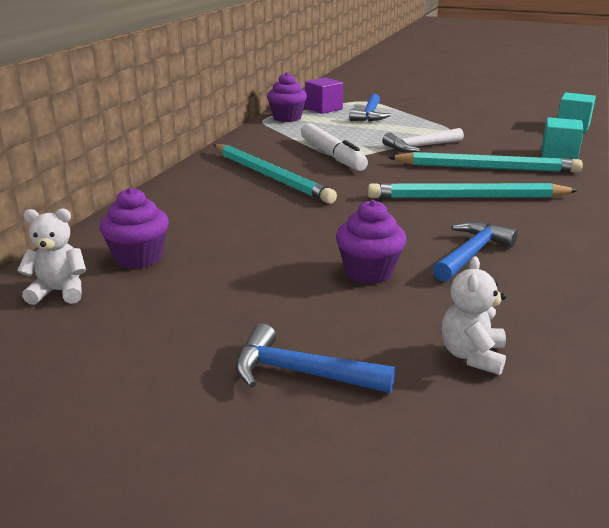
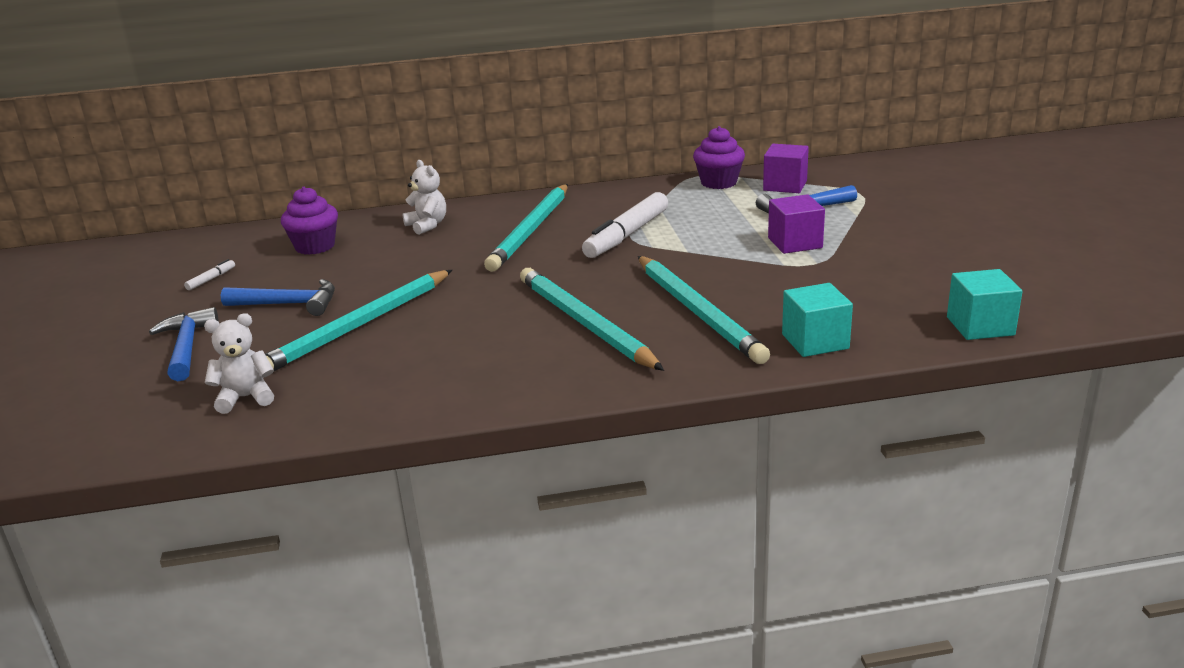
camera: 60 degrees right, 0 degrees up
white teddy bear [17,208,86,305] -> white teddy bear moved to [402,160,446,235]
purple cupcake [336,200,407,284] -> turquoise pencil [265,270,452,371]
white hammer [382,128,464,153] -> none
blue hammer [433,222,518,282] -> blue hammer moved to [221,279,335,316]
none -> white marker [184,259,235,290]
none -> purple cube [768,194,825,254]

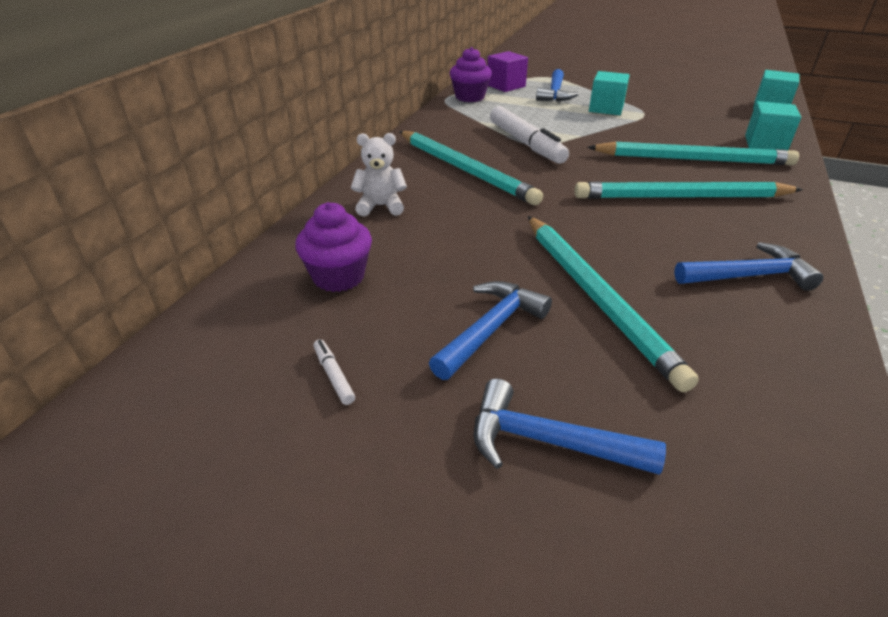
camera: 60 degrees left, 10 degrees up
white teddy bear [204,313,274,414] -> none
purple cube [768,194,825,254] -> turquoise cube [589,71,630,115]
none -> blue hammer [674,242,823,291]

